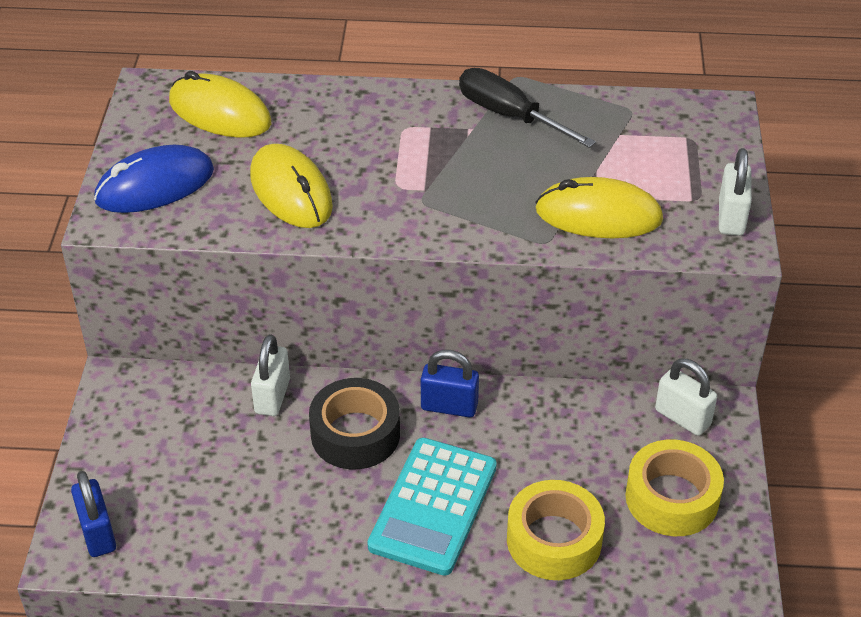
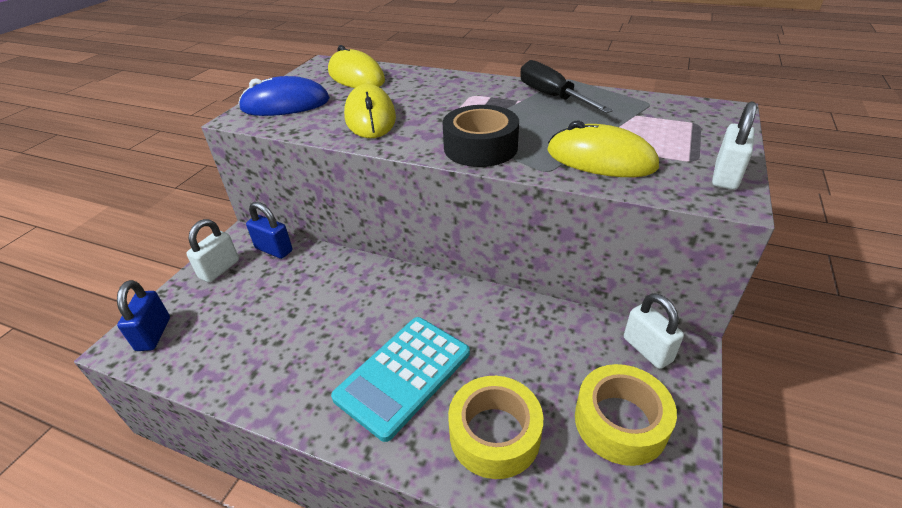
camera: 20 degrees right, 5 degrees down
white padlock [251,334,290,416] -> white padlock moved to [186,219,239,283]
black tape [309,378,400,469] -> black tape moved to [442,105,519,167]
blue padlock [421,350,479,417] -> blue padlock moved to [246,202,293,259]

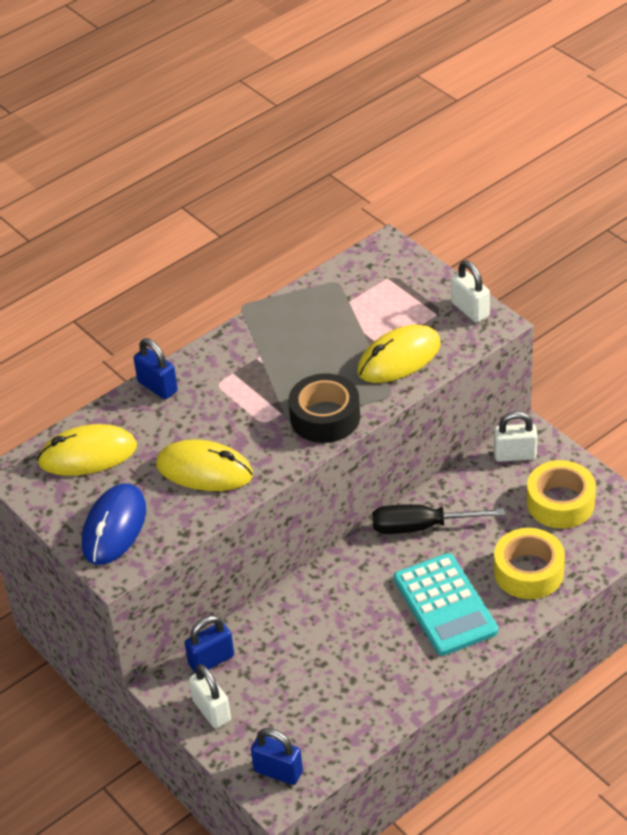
camera: 60 degrees left, 5 degrees up
black screwdriver [520,60,613,113] -> black screwdriver moved to [372,504,505,534]
none -> blue padlock [134,338,178,399]

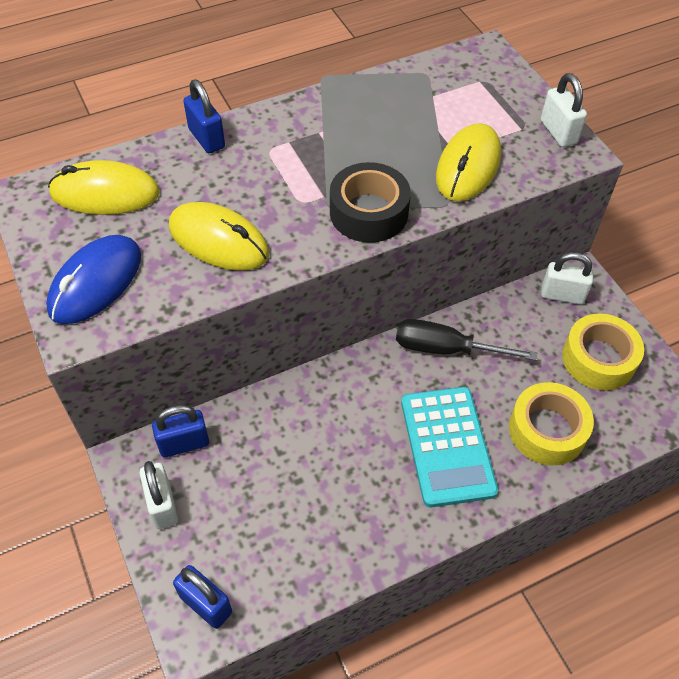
camera: 10 degrees right, 10 degrees up
yellow mouse [357,325,441,383] -> yellow mouse turned 45 degrees counterclockwise [436,123,501,201]

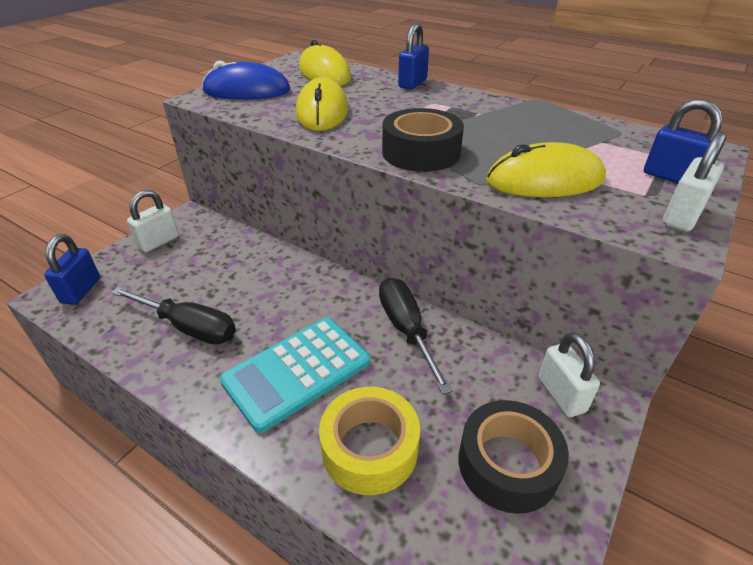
camera: 60 degrees right, 15 degrees down
blue padlock [152,405,209,457] -> blue padlock moved to [644,99,723,184]
yellow tape [562,314,644,390] -> black tape [459,400,569,514]
none -> black screwdriver [111,287,236,345]

